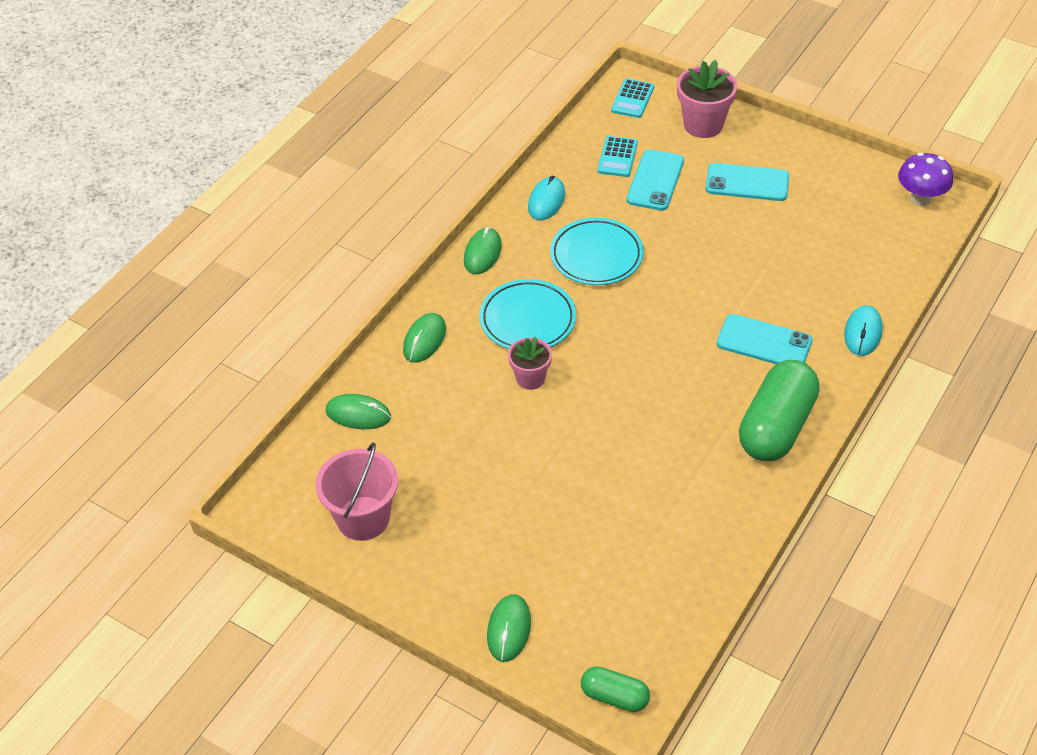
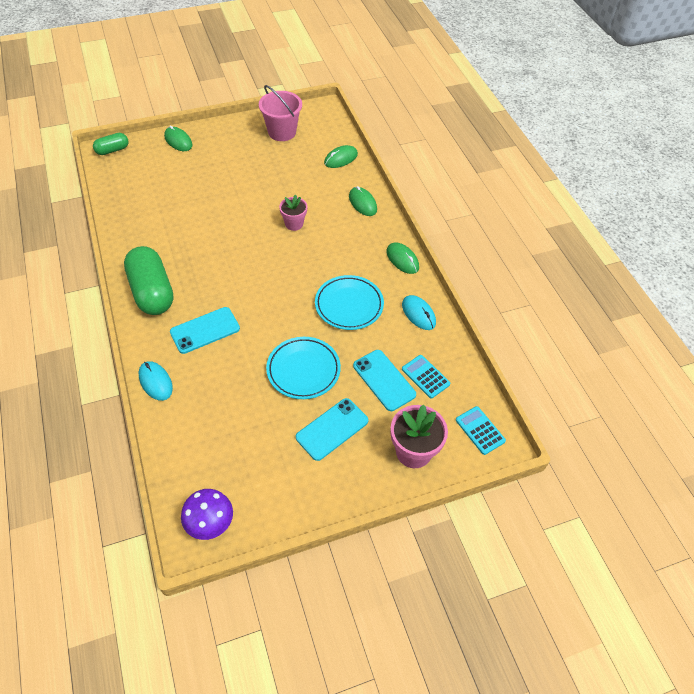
camera: 125 degrees right, 5 degrees up
turquoise plate [479,279,576,349] -> turquoise plate moved to [266,337,341,399]

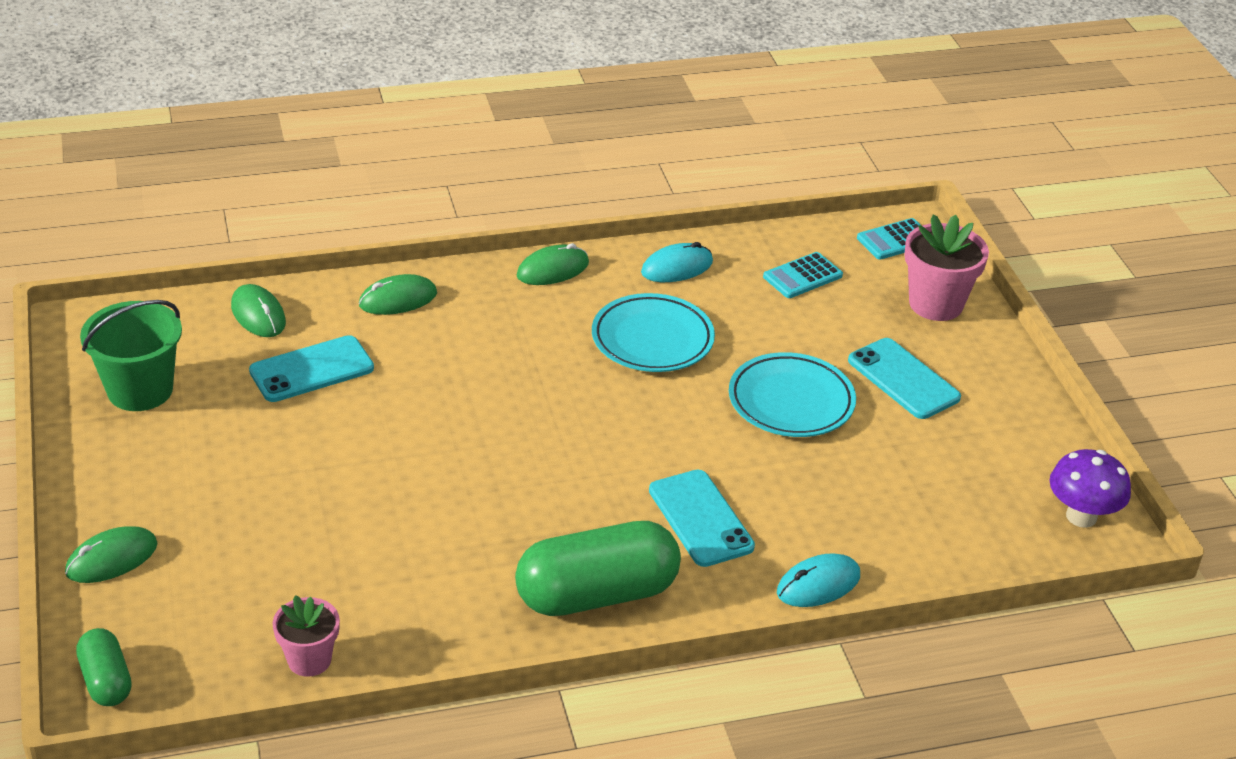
camera: 85 degrees left, 15 degrees down
pink bucket [259,85,302,141] -> green bucket [80,300,182,411]
pink flower pot [279,195,307,231] -> pink flower pot moved to [273,595,340,677]
turquoise phone [353,350,416,411] -> turquoise phone moved to [249,335,374,402]

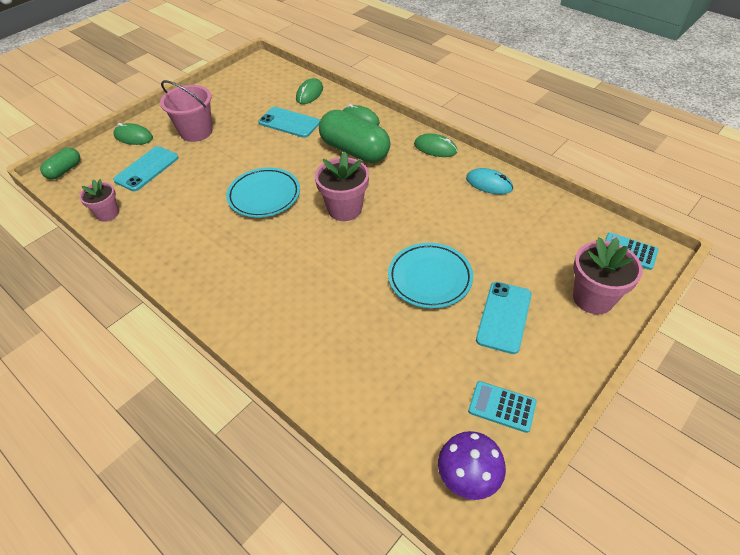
camera: 60 degrees right, 10 degrees up
green bucket [80,300,182,411] -> none
green capsule [515,521,681,616] -> green capsule moved to [319,110,390,163]
turquoise plate [592,293,715,372] -> turquoise plate moved to [226,168,300,218]
turquoise phone [649,470,755,567] -> turquoise phone moved to [113,146,179,191]
turquoise calculator [763,252,843,298] -> turquoise calculator moved to [468,381,537,433]
turquoise mouse [777,553,860,607] -> none
none -> pink bucket [160,80,212,142]
none -> pink flower pot [315,151,369,221]

